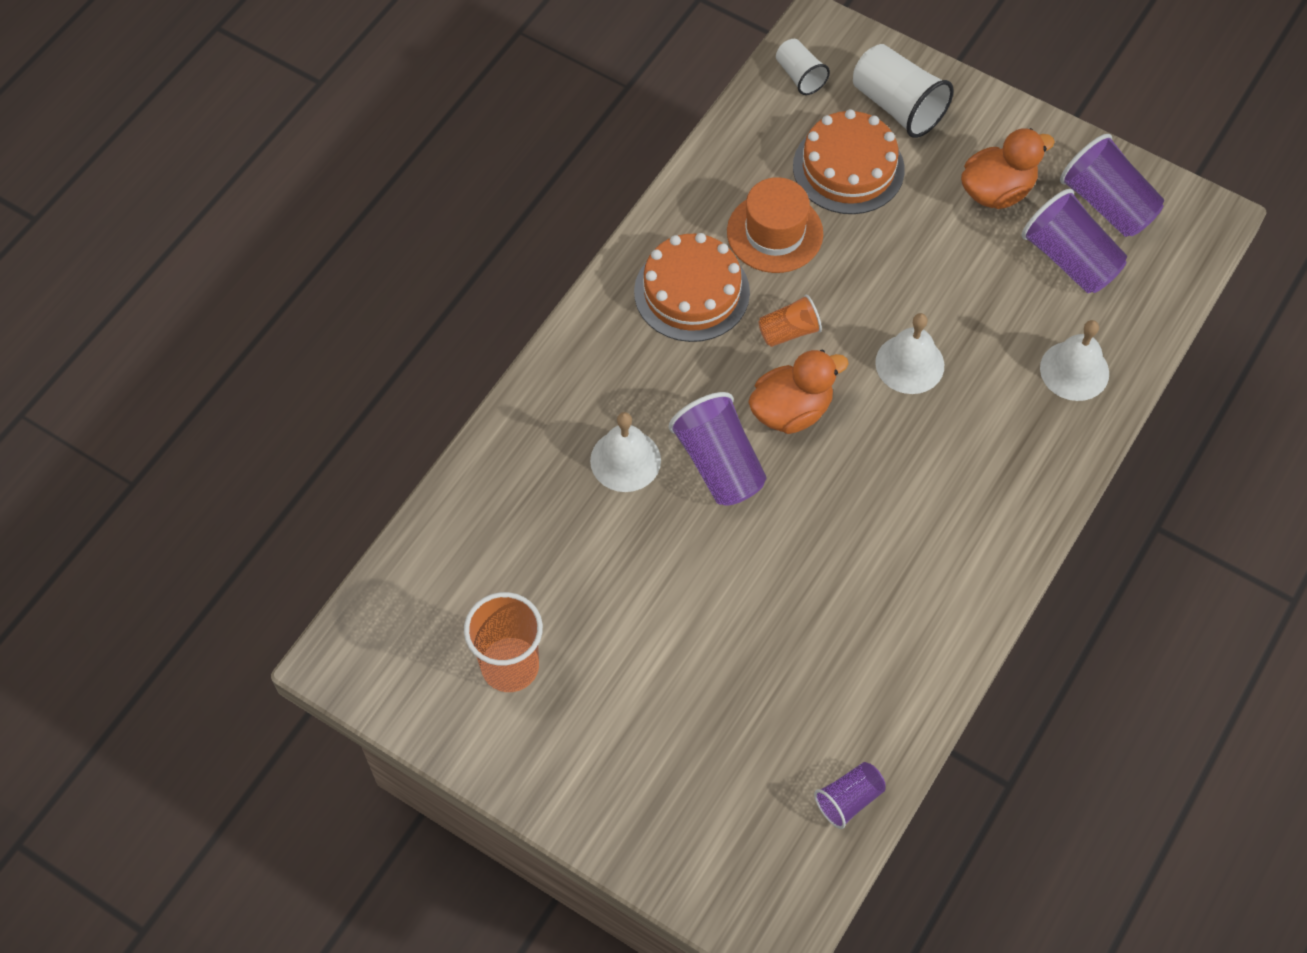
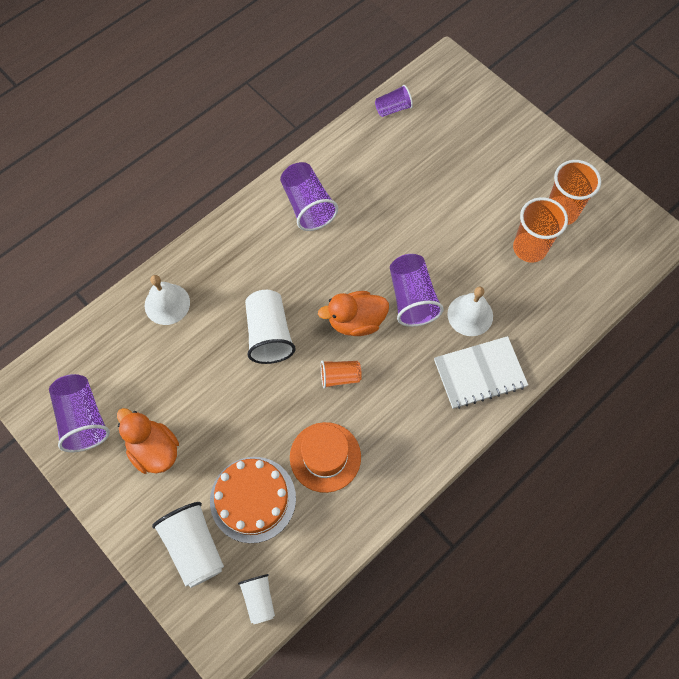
camera: 165 degrees left, 5 degrees up
orange cake [634,233,750,342] -> none
white bell [875,313,944,394] -> white cup [245,290,296,364]
orange duck [961,128,1055,209] -> orange duck turned 60 degrees clockwise [117,408,179,474]
purple cup [1022,189,1127,293] -> purple cup moved to [280,162,338,231]
none -> white notebook [434,336,528,409]
none -> orange cup [513,197,568,263]

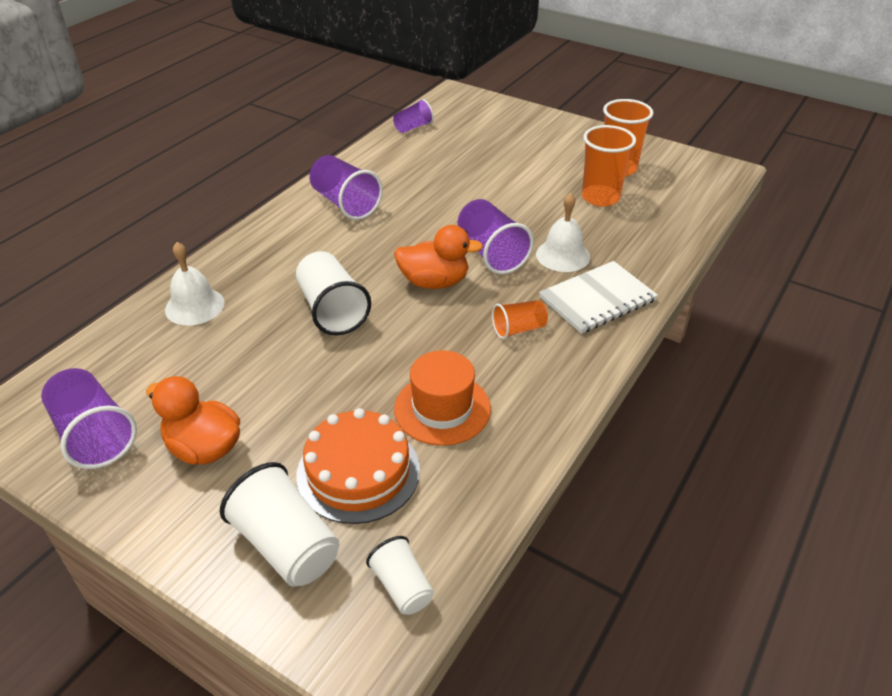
camera: 15 degrees left, 25 degrees down
orange duck [318,291,389,336] -> orange duck turned 150 degrees counterclockwise [394,225,483,289]
orange cup [321,360,362,389] -> orange cup moved to [492,300,548,339]

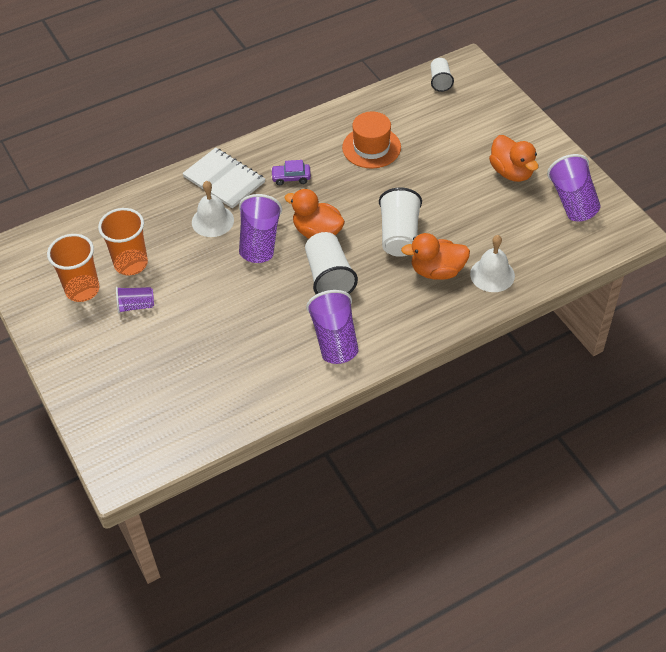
camera: 150 degrees left, 10 degrees up
white cup [220,462,339,586] -> white cup moved to [305,232,358,294]
orange cake [296,408,420,524] -> none
purple cup [393,99,434,133] -> purple cup moved to [116,287,154,313]
orange cup [492,300,548,339] -> purple car [271,160,311,185]
white notebook [539,261,658,334] -> white notebook turned 45 degrees clockwise [182,148,265,209]
none -> orange duck [401,233,470,280]

